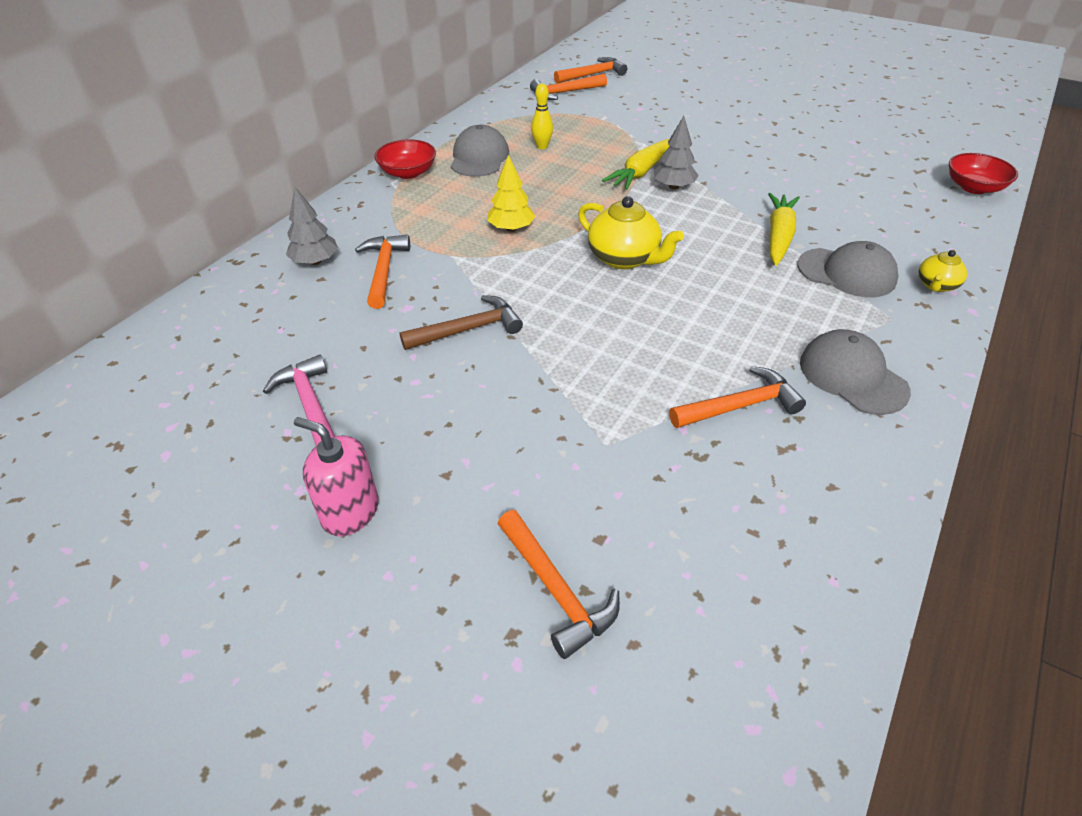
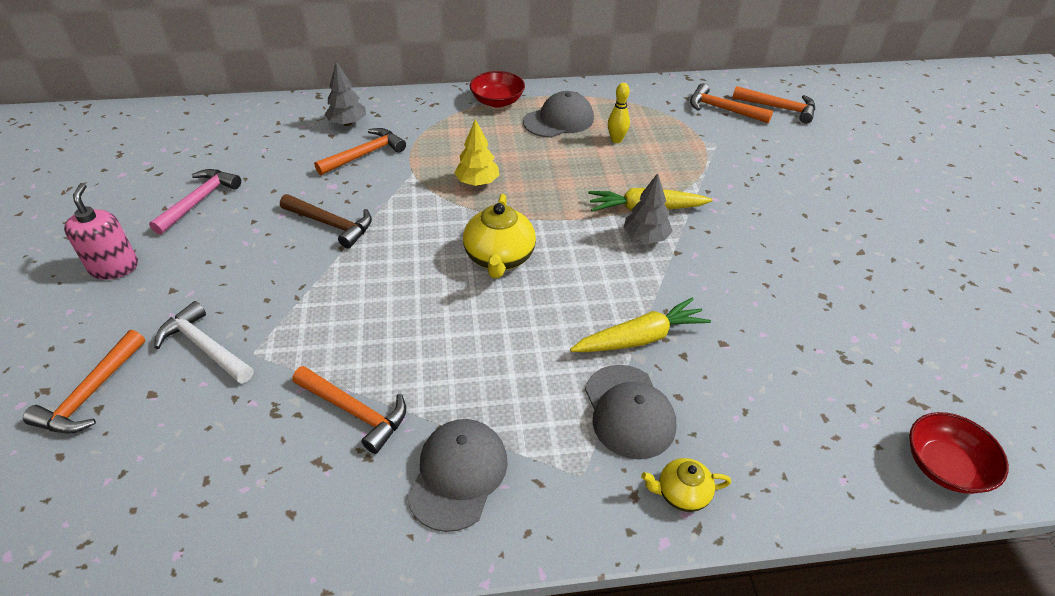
camera: 50 degrees right, 0 degrees up
none -> white hammer [154,301,254,384]

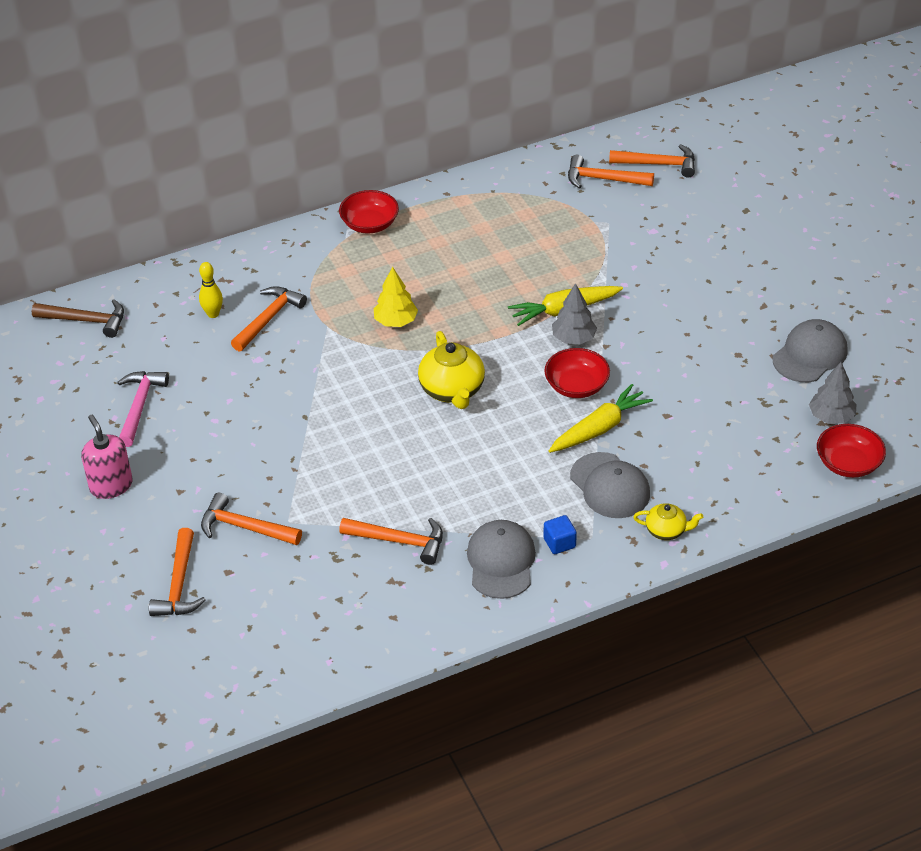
camera: 15 degrees left, 0 degrees up
white hammer [154,301,254,384] -> orange hammer [201,493,302,545]
brown hammer [280,194,372,249] -> brown hammer moved to [32,299,124,338]
grey tree [325,62,366,126] -> grey tree moved to [809,362,856,424]
grey cap [523,91,594,138] -> grey cap moved to [773,319,848,382]
yellow bowling pin [608,83,630,143] -> yellow bowling pin moved to [199,262,223,318]
yellow teapot [641,458,731,512] -> yellow teapot turned 150 degrees counterclockwise [633,503,703,540]
none -> blue cube [543,515,577,554]
none -> red bowl [544,348,610,398]

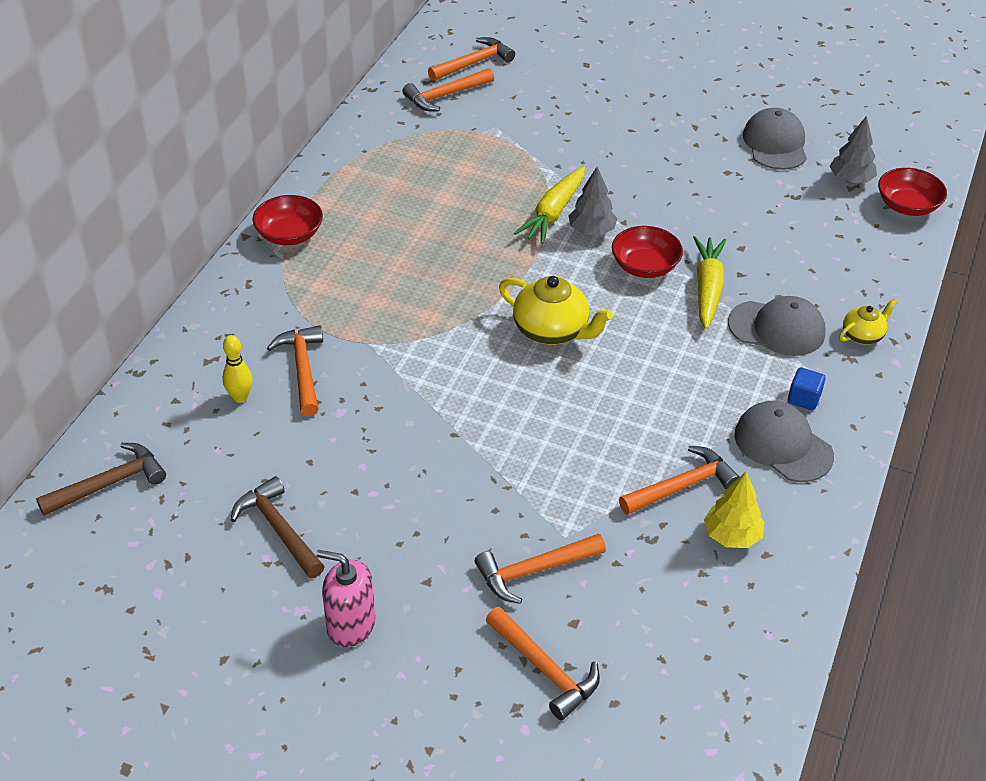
camera: 45 degrees left, 0 degrees up
pink hammer [117,371,169,447] -> brown hammer [231,476,325,578]
yellow tree [374,266,418,327] -> yellow tree moved to [704,472,764,548]

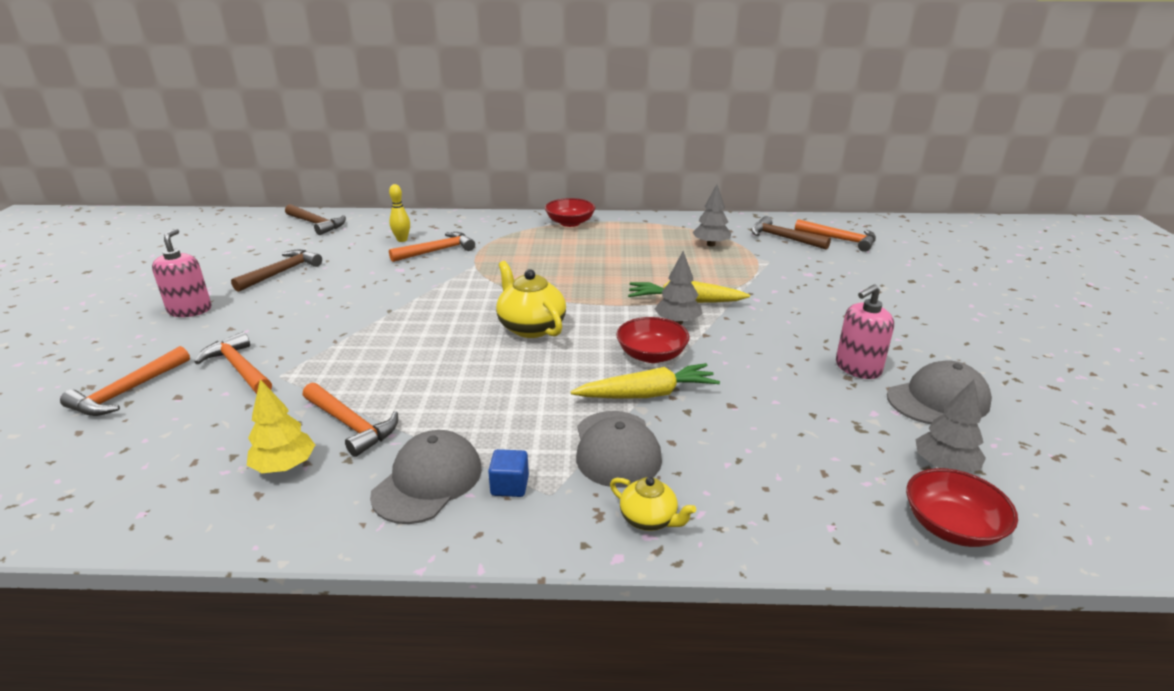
camera: 70 degrees right, 15 degrees down
orange hammer [402,68,494,111] -> brown hammer [751,216,831,250]
yellow teapot [499,276,613,345] -> yellow teapot turned 135 degrees clockwise [496,261,566,338]
none -> grey tree [693,184,731,246]
none -> pink soap dispenser [836,284,894,379]

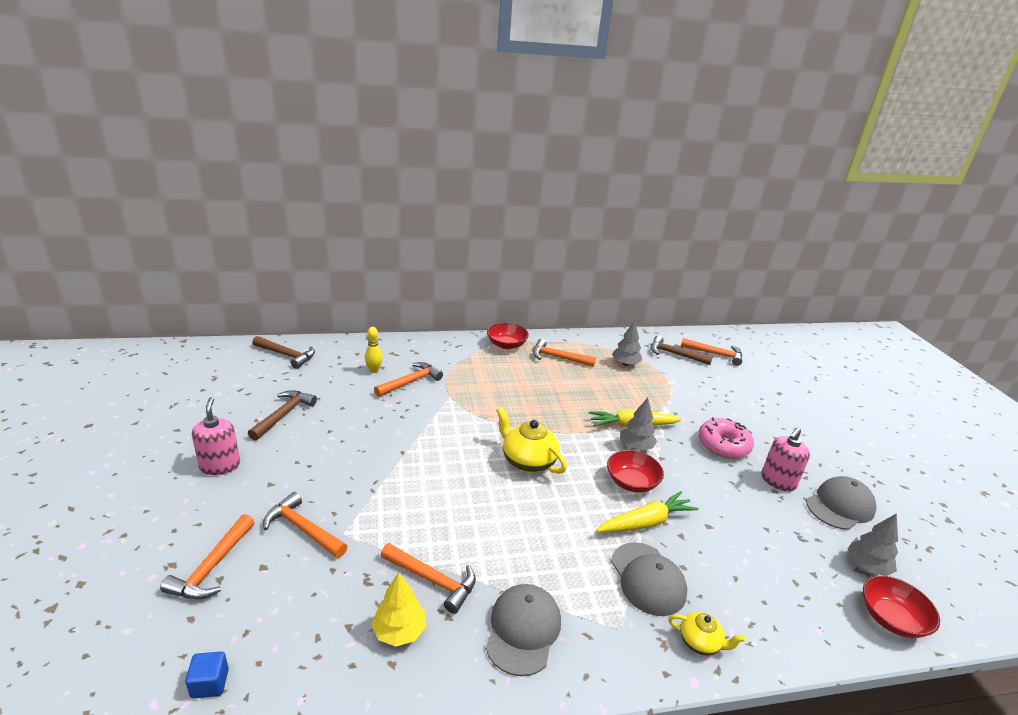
camera: 15 degrees left, 0 degrees up
blue cube [488,449,529,497] -> blue cube moved to [185,651,229,699]
none -> orange hammer [533,339,596,367]
none -> pink donut [698,417,754,459]

